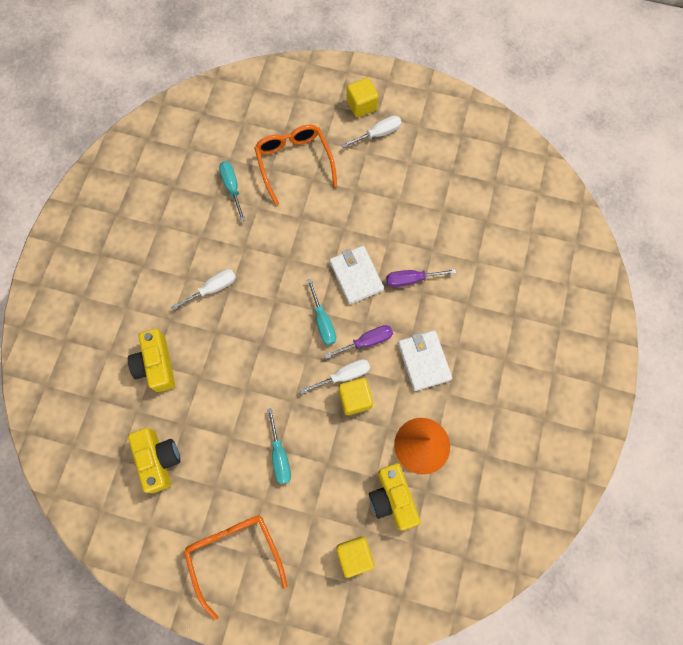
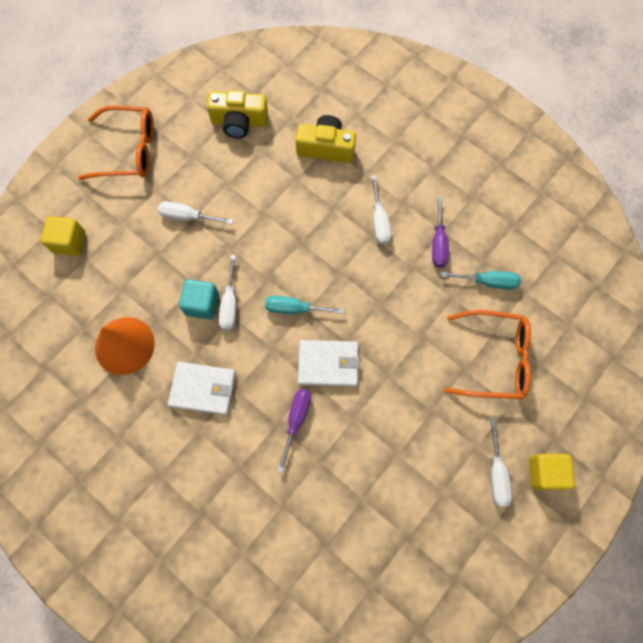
camera: 115 degrees right, 0 degrees up
turquoise screwdriver [267,408,291,484] -> white screwdriver [158,201,233,224]
purple screwdriver [324,325,393,359] -> purple screwdriver moved to [432,196,449,268]
yellow cube [339,378,373,415] -> turquoise cube [179,279,219,320]
yellow camera [369,463,420,530] -> none

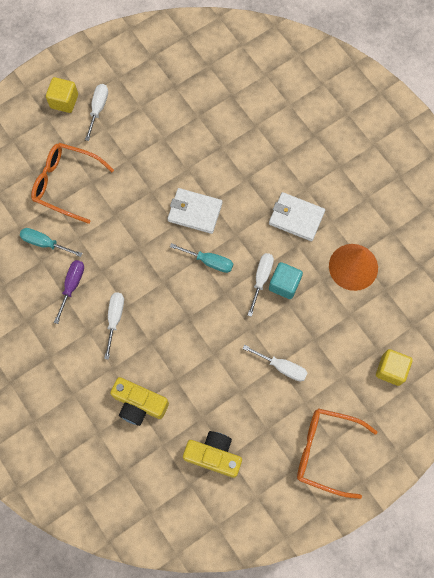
camera: 165 degrees left, 0 degrees up
purple screwdriver [277,389,311,473] -> none

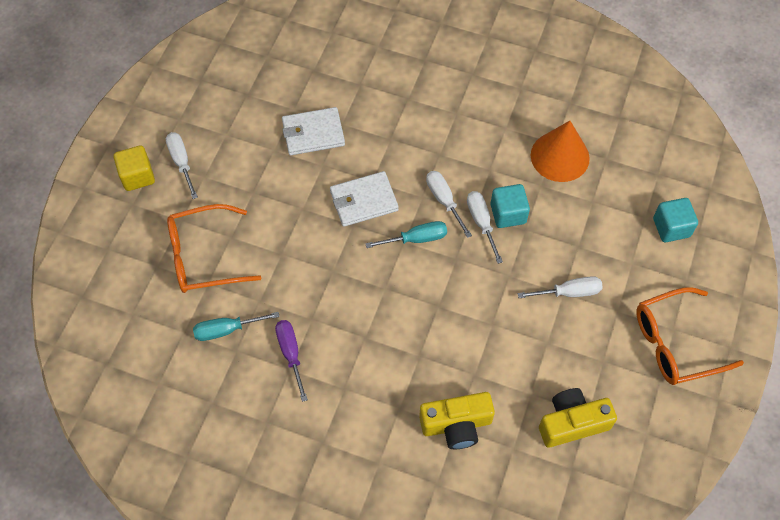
camera: 35 degrees left, 10 degrees down
white screwdriver [104,293,124,360] -> white screwdriver moved to [426,171,472,238]
white wallet [269,192,325,241] -> white wallet moved to [282,107,345,155]
yellow cube [376,349,413,386] -> turquoise cube [653,198,698,242]

